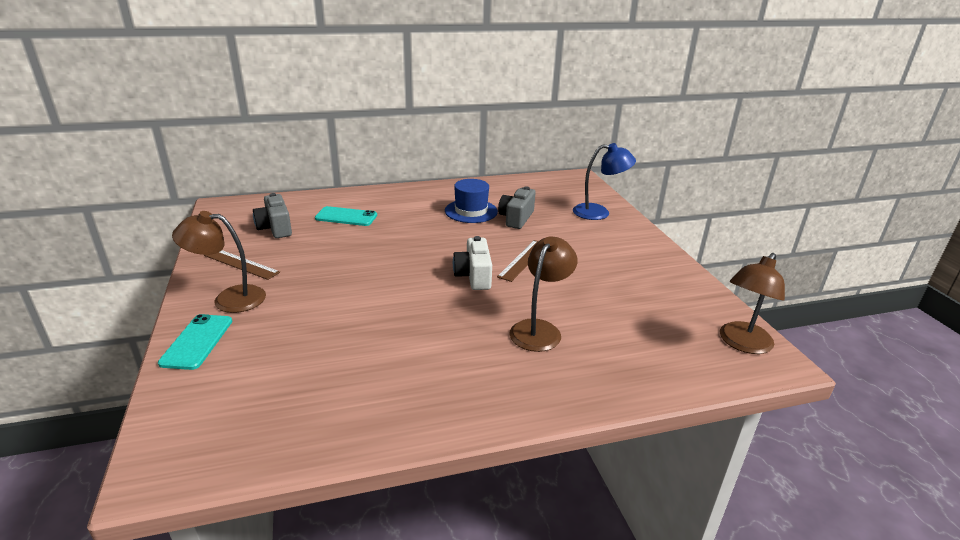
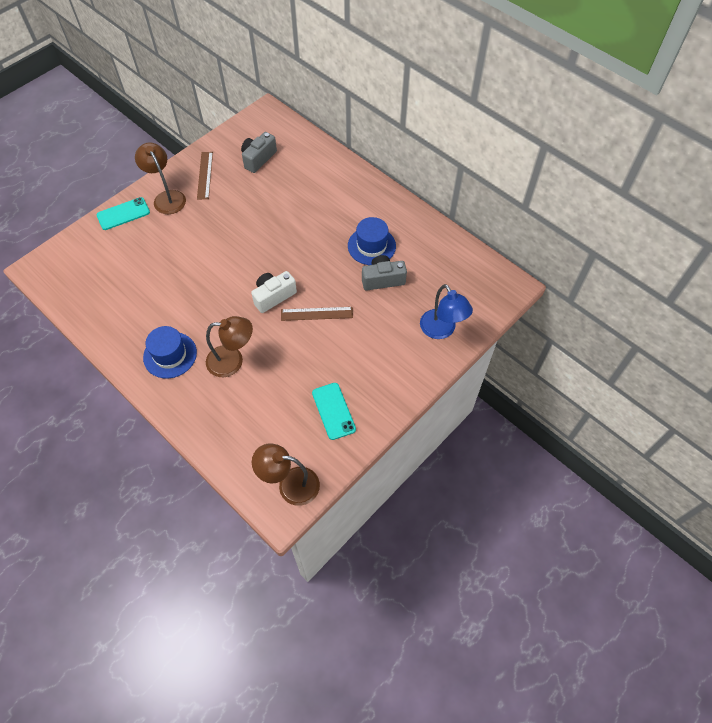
camera: 60 degrees right, 30 degrees up
turquoise phone [315,206,377,226] -> turquoise phone moved to [312,383,356,440]
none -> blue hat [143,326,197,379]

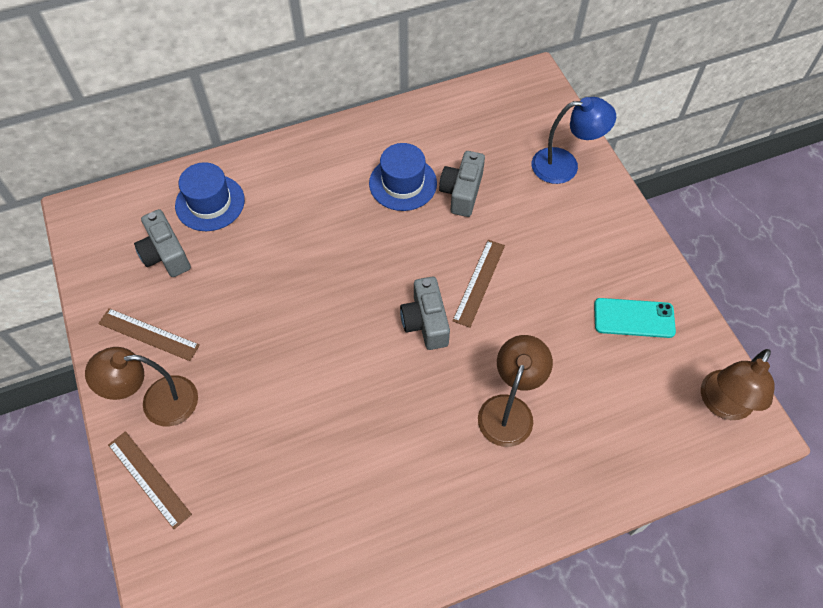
camera: 65 degrees left, 0 degrees up
turquoise phone [96,197,150,230] -> brown ruler [108,431,192,529]
blue hat [143,326,197,379] -> blue hat moved to [175,162,245,231]
white camera [251,271,297,313] -> grey camera [400,277,450,350]

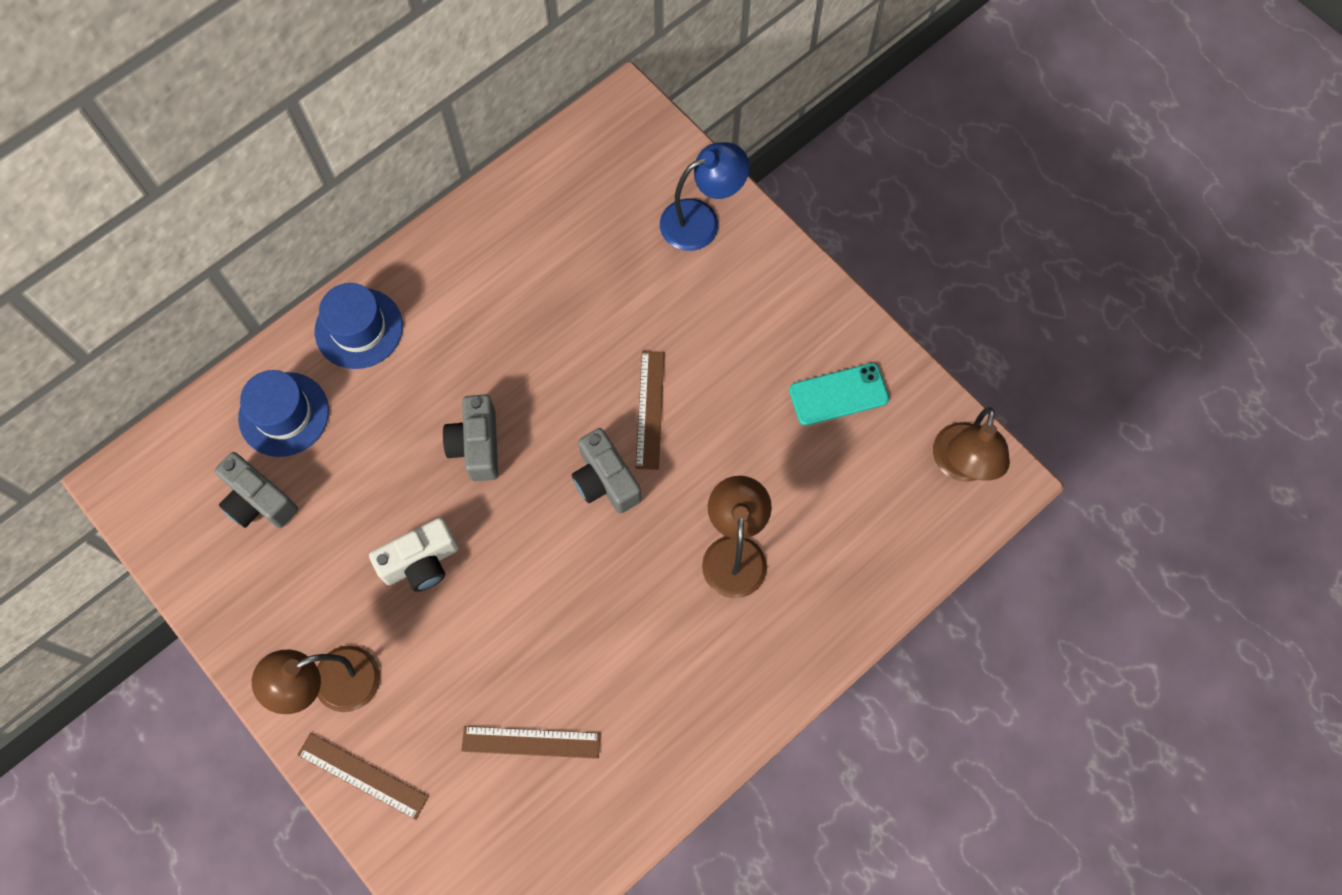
camera: 20 degrees left, 10 degrees up
brown ruler [98,308,200,361] -> brown ruler moved to [462,726,600,759]
blue hat [369,143,437,211] -> blue hat moved to [315,283,403,369]
grey camera [439,151,485,217] -> grey camera moved to [443,394,498,481]
none -> white camera [369,518,458,592]

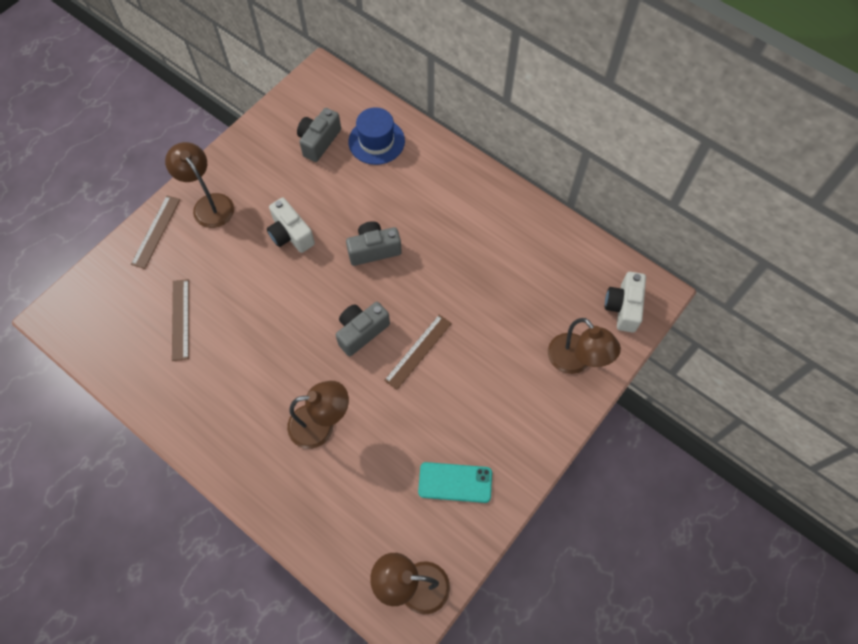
camera: 80 degrees right, 5 degrees down
blue hat [315,283,403,369] -> none
brown ruler [636,351,665,470] -> brown ruler turned 45 degrees counterclockwise [384,315,452,390]
blue lamp [660,142,750,251] -> brown lamp [548,318,621,374]
turquoise phone [789,363,889,426] -> turquoise phone turned 60 degrees counterclockwise [418,462,492,503]
none -> white camera [605,272,646,333]

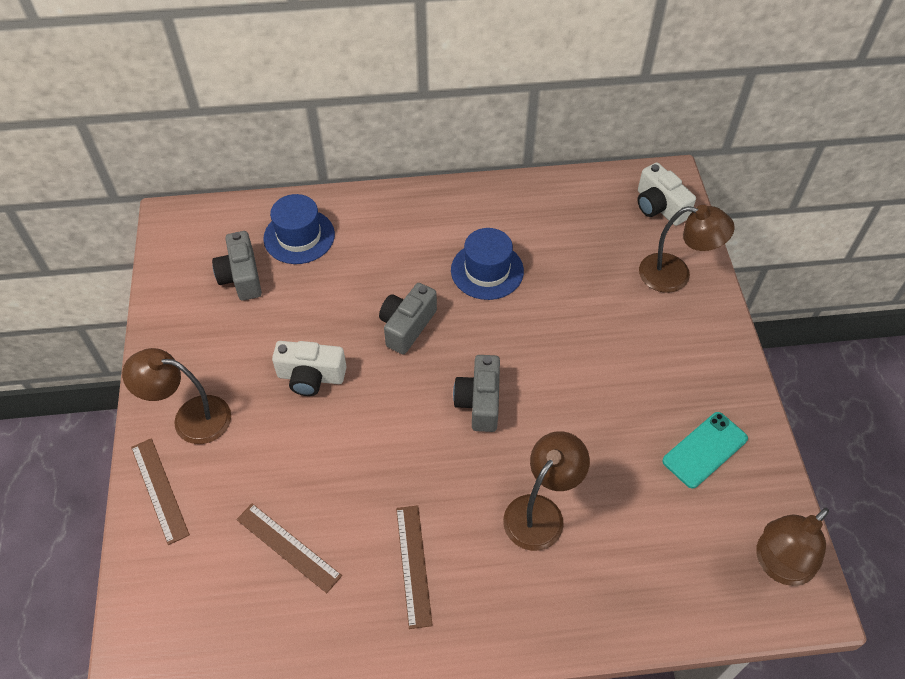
camera: 45 degrees left, 10 degrees down
brown ruler [384,315,452,390] -> brown ruler moved to [396,505,433,629]
none -> blue hat [451,228,524,300]

